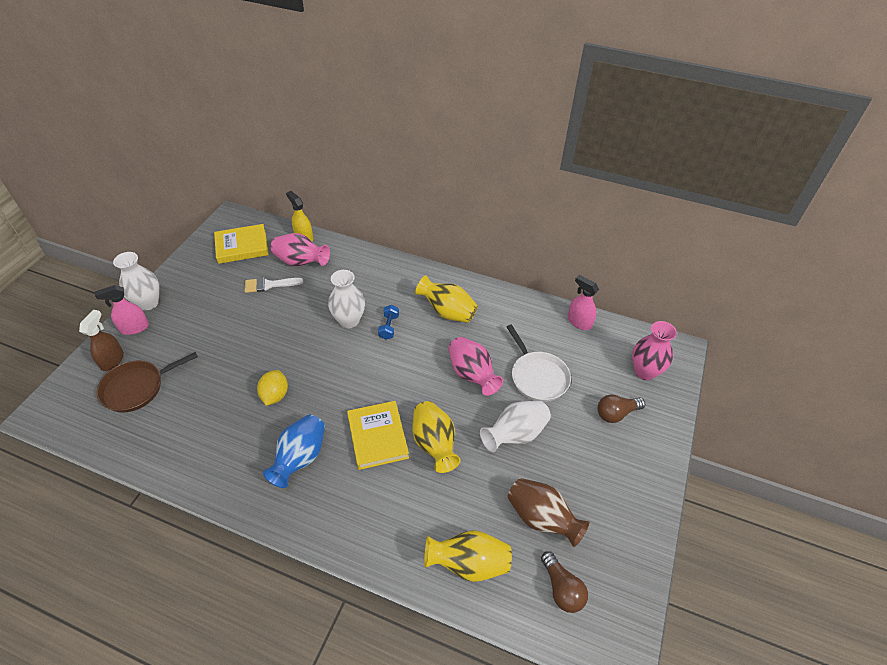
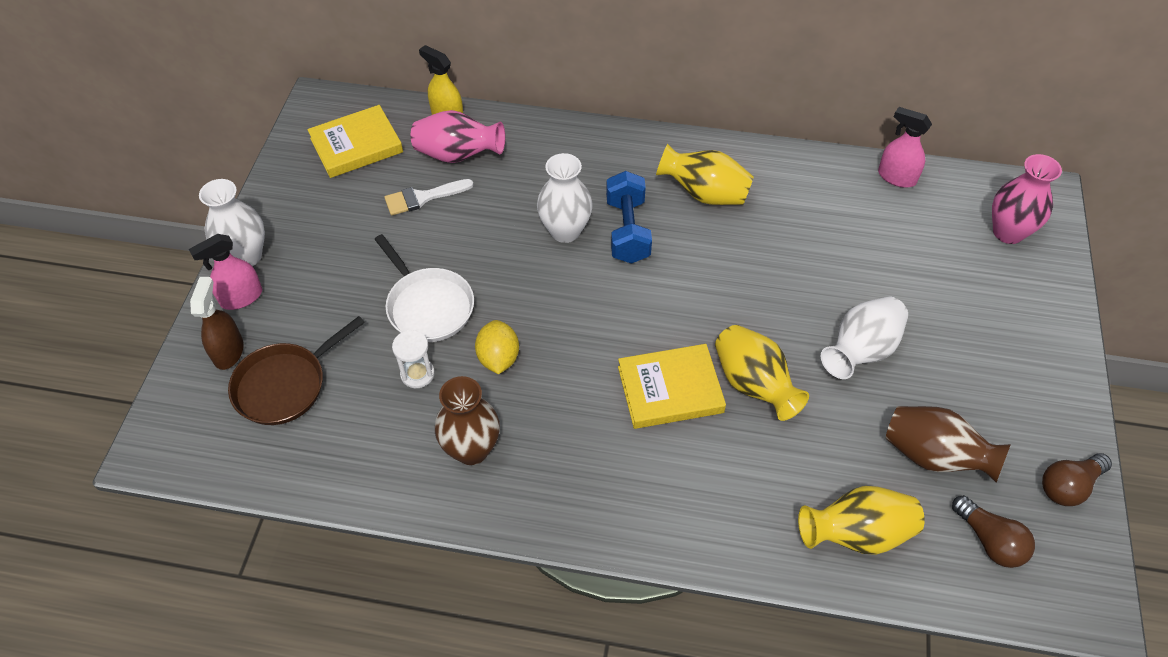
camera: 10 degrees left, 5 degrees up
blue vase [263,415,325,488] -> none
yellow book [347,401,409,470] -> yellow book turned 75 degrees counterclockwise [618,344,726,429]
blue dumbbell [378,305,399,340] -> blue dumbbell [606,171,652,264], size x1.72
pink vase [448,337,503,396] -> none
white pan [507,324,571,402] -> white pan moved to [374,234,474,342]
brown light bulb [598,394,645,423] -> brown light bulb moved to [1042,453,1112,506]
none -> white hourglass [392,330,435,388]
none -> brown vase [435,376,500,465]

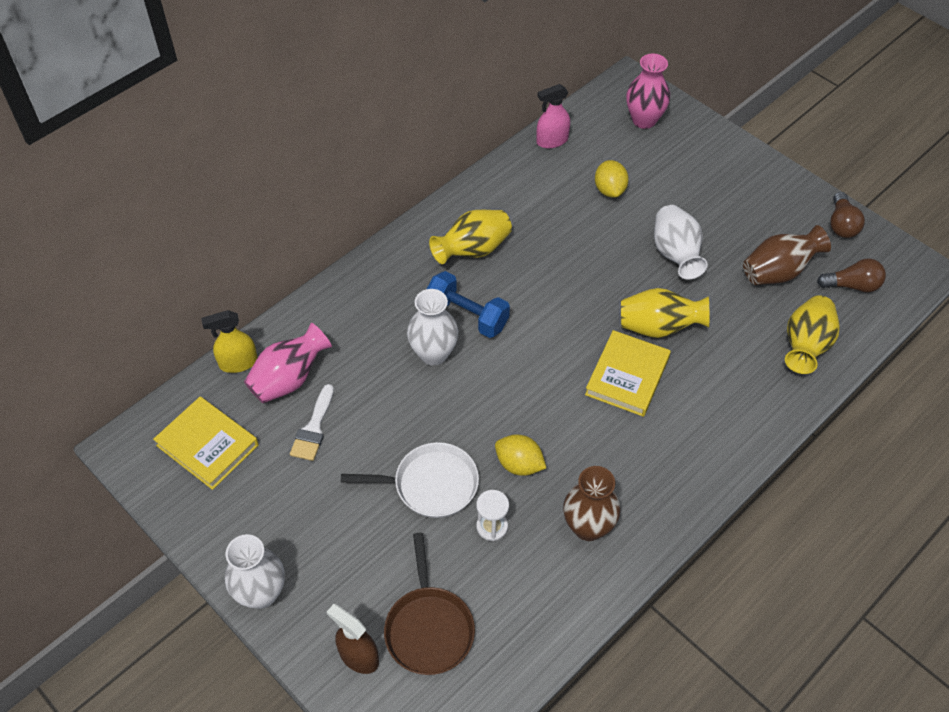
camera: 55 degrees left, 0 degrees up
pink spray bottle [189,234,262,310] -> none
yellow book [307,105,403,178] -> yellow book turned 60 degrees counterclockwise [153,397,259,490]
none -> yellow lemon [595,160,629,198]

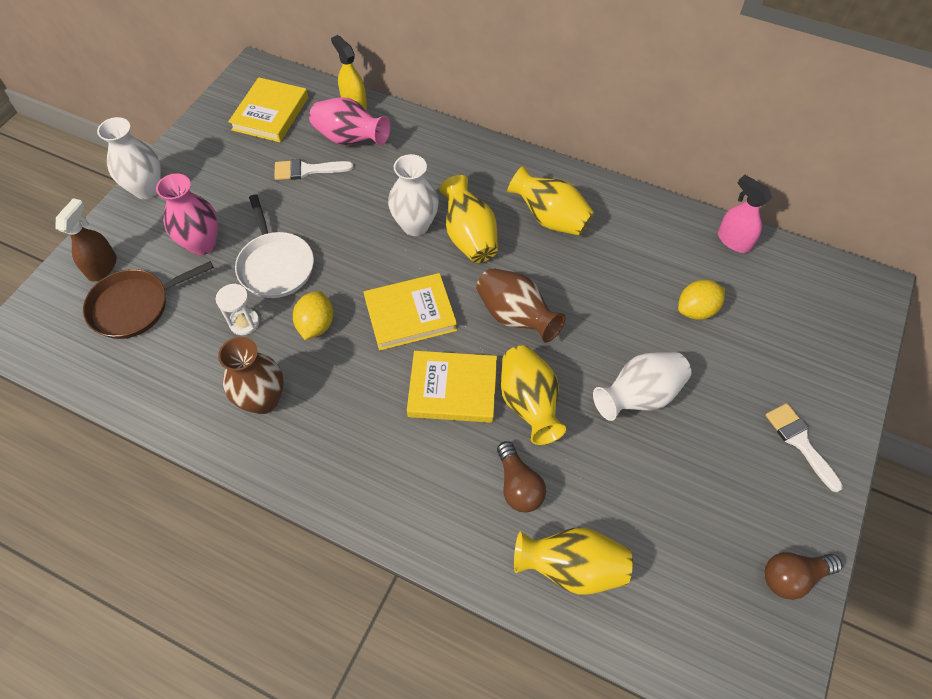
camera: 70 degrees right, 5 degrees up
blue dumbbell [427,271,510,338] -> yellow vase [439,175,498,263]
pink vase [626,54,670,129] -> pink vase moved to [156,173,218,255]
brown vase [743,225,831,285] -> brown vase moved to [476,268,566,343]
brown light bulb [817,258,886,292] -> brown light bulb moved to [497,441,546,512]
none -> yellow book [364,273,457,351]
none -> white brush [766,403,843,492]

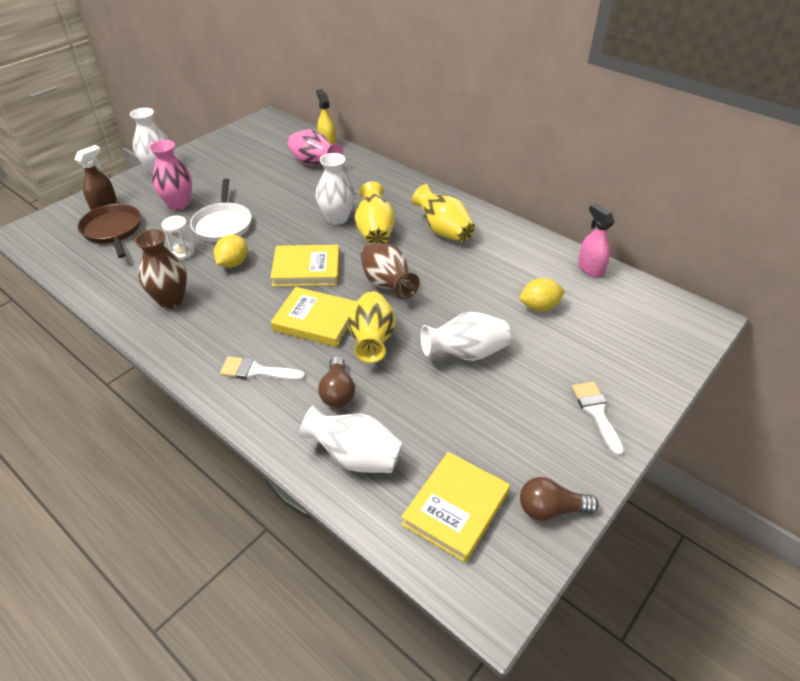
camera: 15 degrees right, 15 degrees down
brown pan [83,261,214,339] -> brown pan turned 75 degrees clockwise [77,204,141,258]
yellow book [228,77,308,142] -> yellow book moved to [401,452,510,563]
white brush [274,159,353,180] -> white brush moved to [220,356,305,381]
yellow vase [514,527,633,595] -> white vase [299,405,403,473]

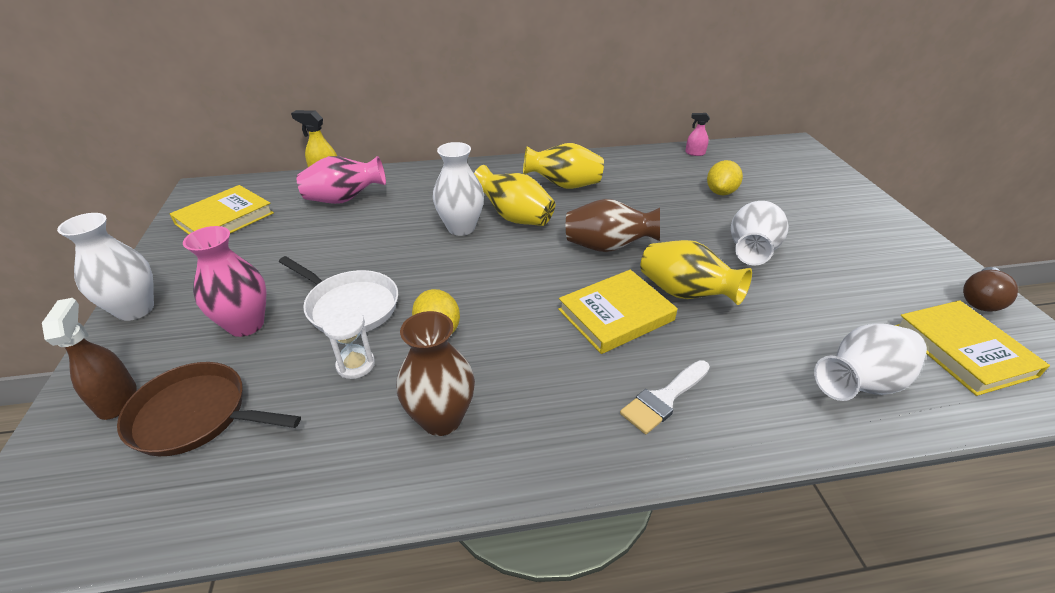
camera: 50 degrees left, 5 degrees down
yellow book [270,245,340,287] -> yellow book moved to [170,185,274,234]
brown light bulb [318,356,355,407] -> none
white brush [572,382,624,456] -> none
pink spray bottle [578,204,615,277] -> pink spray bottle [685,113,710,156], size x0.64

